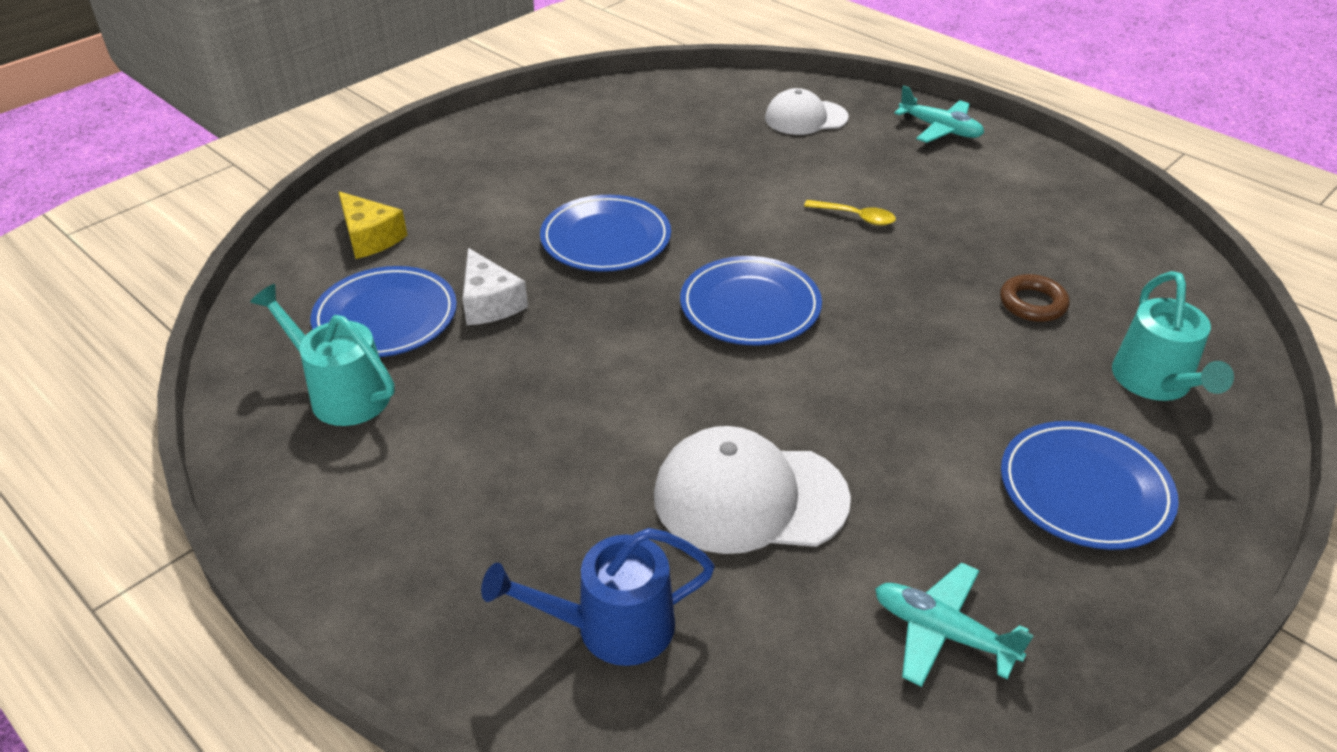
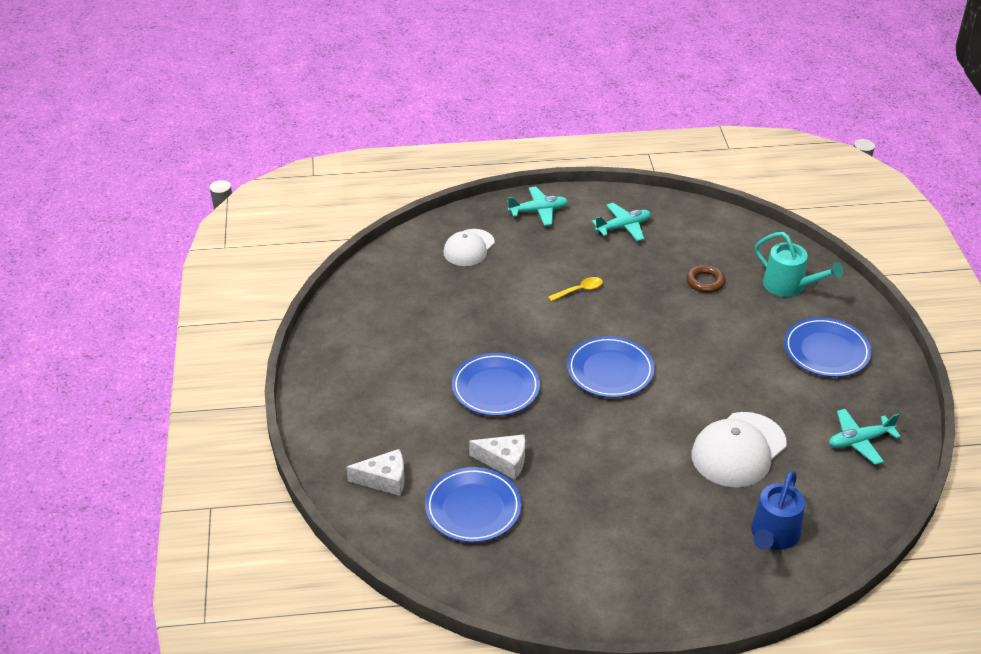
camera: 50 degrees left, 0 degrees up
turquoise watering can [250,284,395,426] -> none
yellow cheese [339,191,407,259] -> white cheese [346,449,404,496]
none -> turquoise plane [592,203,651,241]

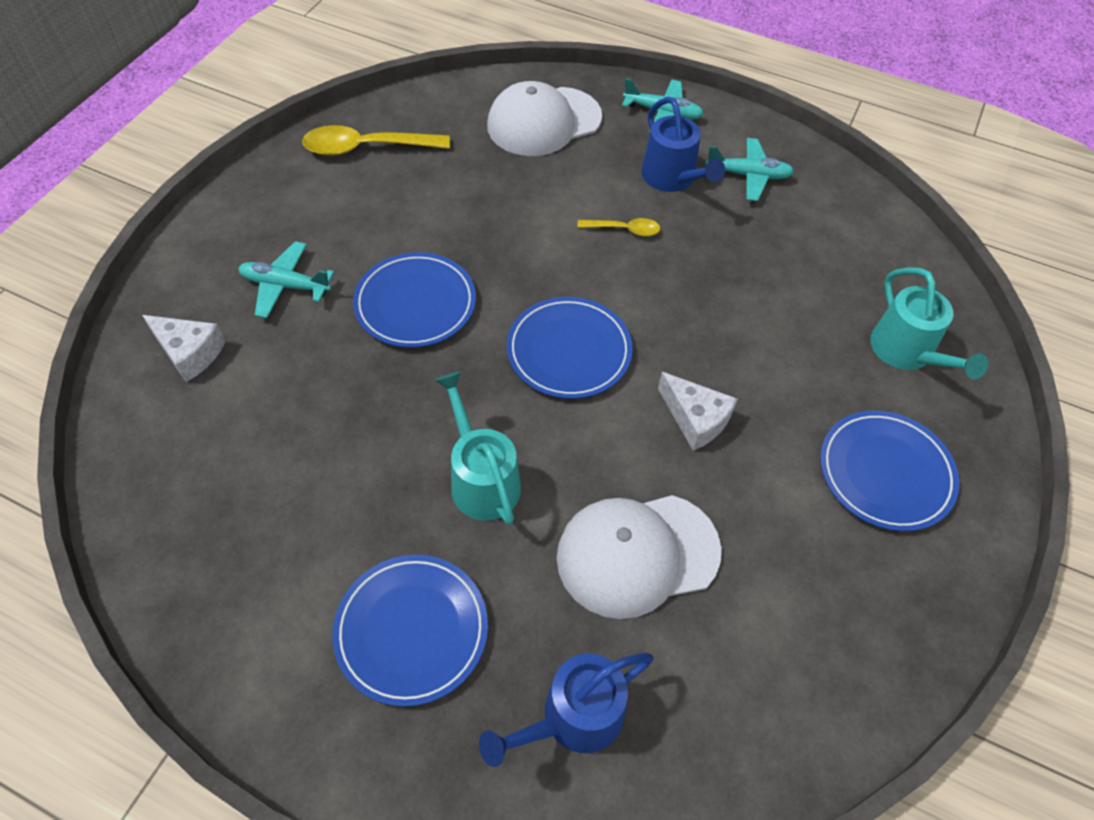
camera: 30 degrees right, 15 degrees up
blue plate [425,467,522,542] -> blue plate moved to [332,555,488,707]
white cap [443,229,495,266] -> white cap [487,81,602,156], size x1.54
white cheese [469,434,525,480] -> white cheese moved to [658,372,738,451]
brown ring [686,265,725,293] -> none
turquoise plane [829,409,901,465] -> turquoise plane moved to [238,241,334,318]
none -> yellow spoon [302,125,450,156]
none -> turquoise watering can [435,371,521,525]
none -> blue watering can [641,97,725,192]

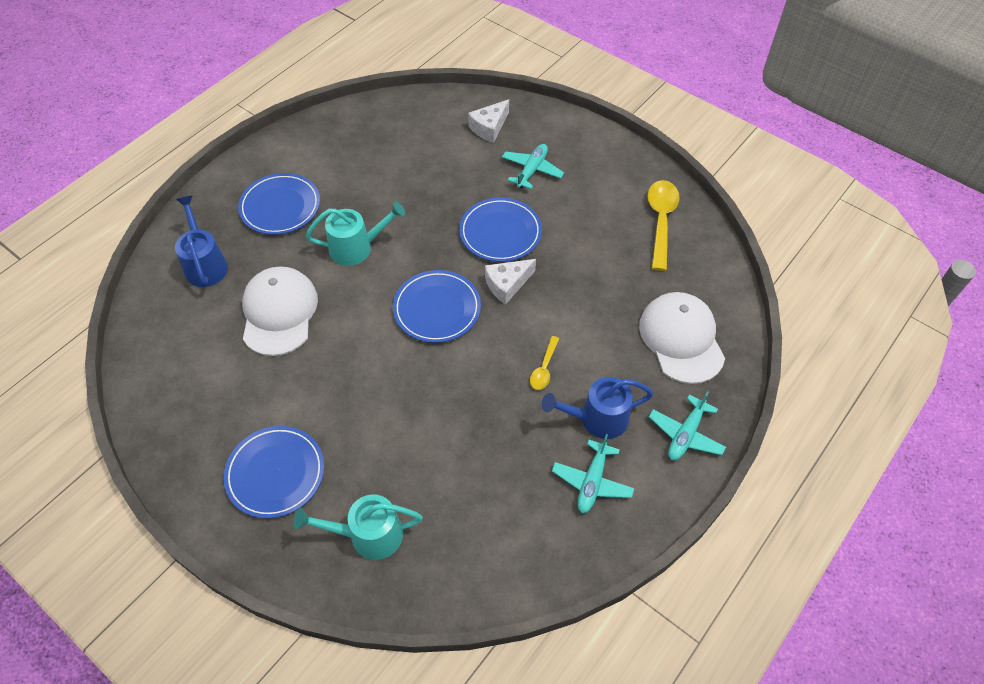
camera: 105 degrees right, 0 degrees up
white cheese [658,372,738,451] -> white cheese moved to [485,259,536,305]

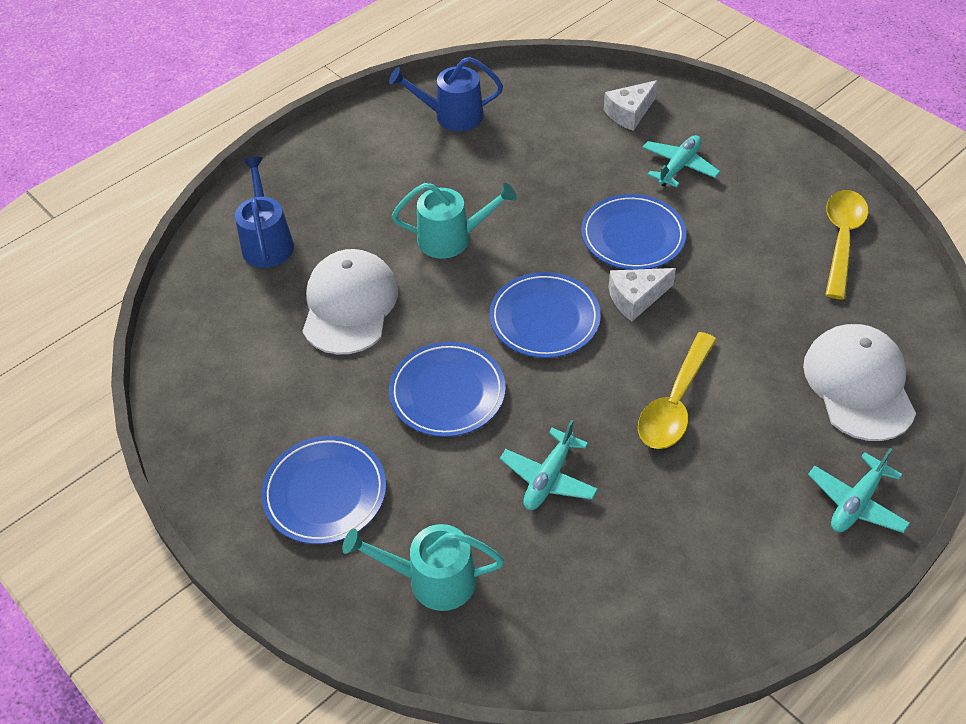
camera: 10 degrees right, 5 degrees down
blue plate [238,173,320,235] -> blue plate moved to [389,342,506,437]
yellow spoon [530,336,559,390] -> yellow spoon [638,332,717,449], size x1.87
blue watering can [542,377,653,439] -> blue watering can moved to [389,57,503,131]
turquoise plane [552,434,635,513] -> turquoise plane moved to [500,420,598,510]

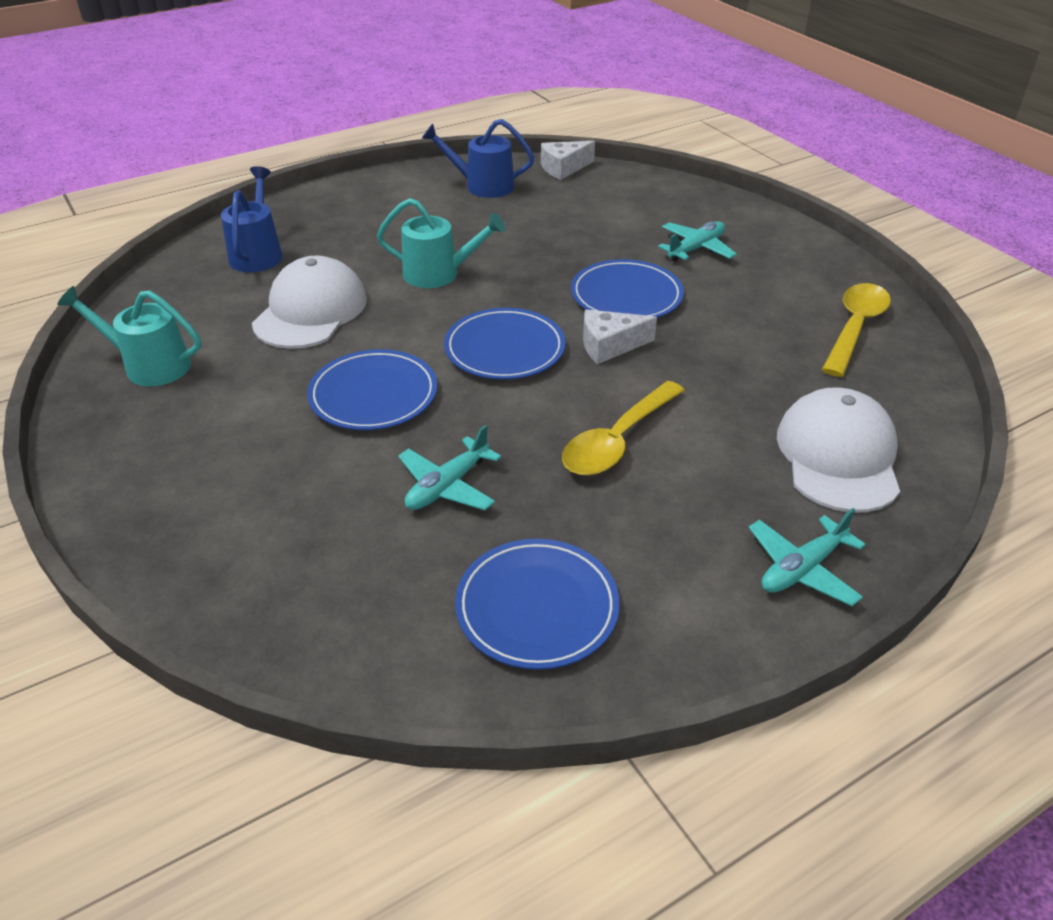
camera: 10 degrees right, 10 degrees down
blue plate [261,436,386,544] -> blue plate moved to [455,539,620,670]
turquoise watering can [342,524,504,611] -> turquoise watering can moved to [57,286,201,386]
white cheese [604,80,658,131] -> white cheese moved to [541,141,595,180]

